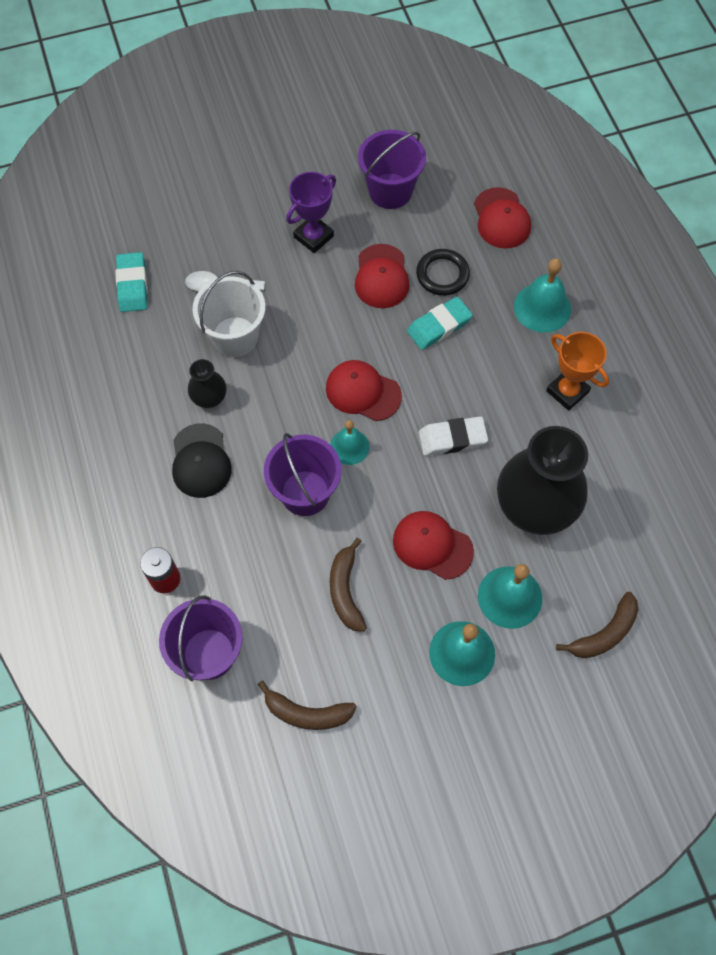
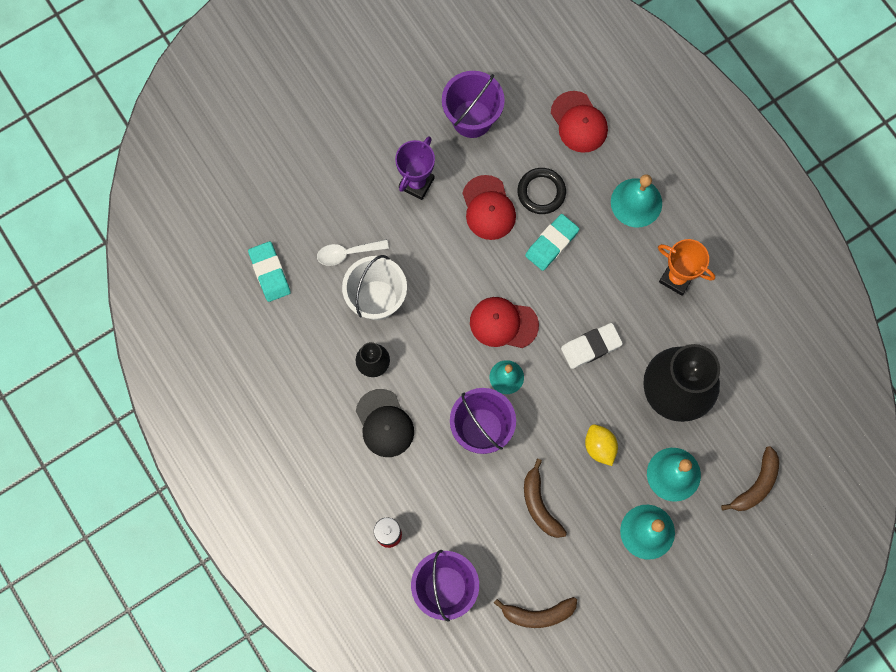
camera: 15 degrees left, 10 degrees up
red cap [393,511,474,580] -> yellow lemon [585,424,618,466]

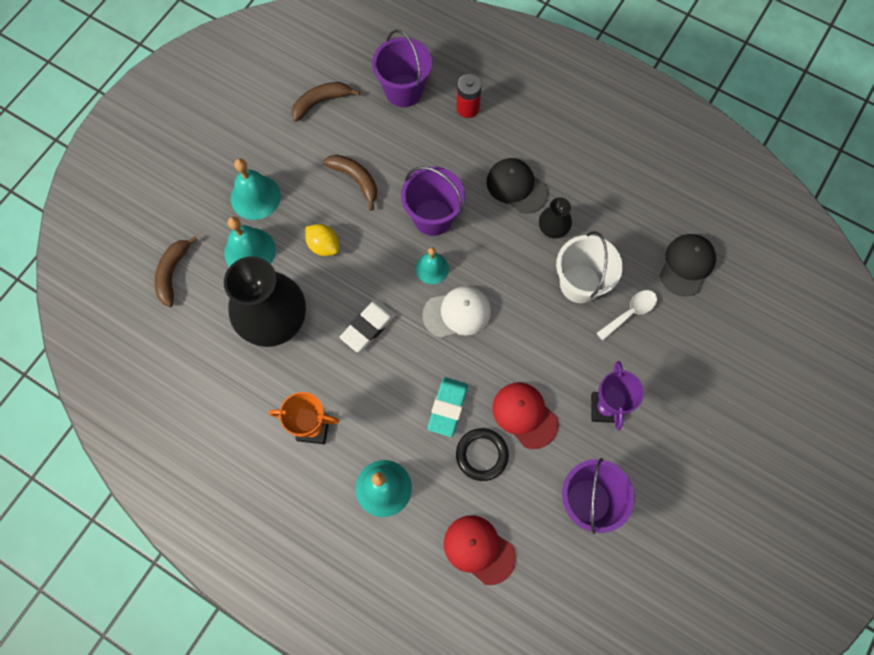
camera: 155 degrees right, 5 degrees down
turquoise eraser [248,241,291,302] -> black cap [659,234,716,296]
red cap [470,297,539,348] -> white cap [422,286,491,338]

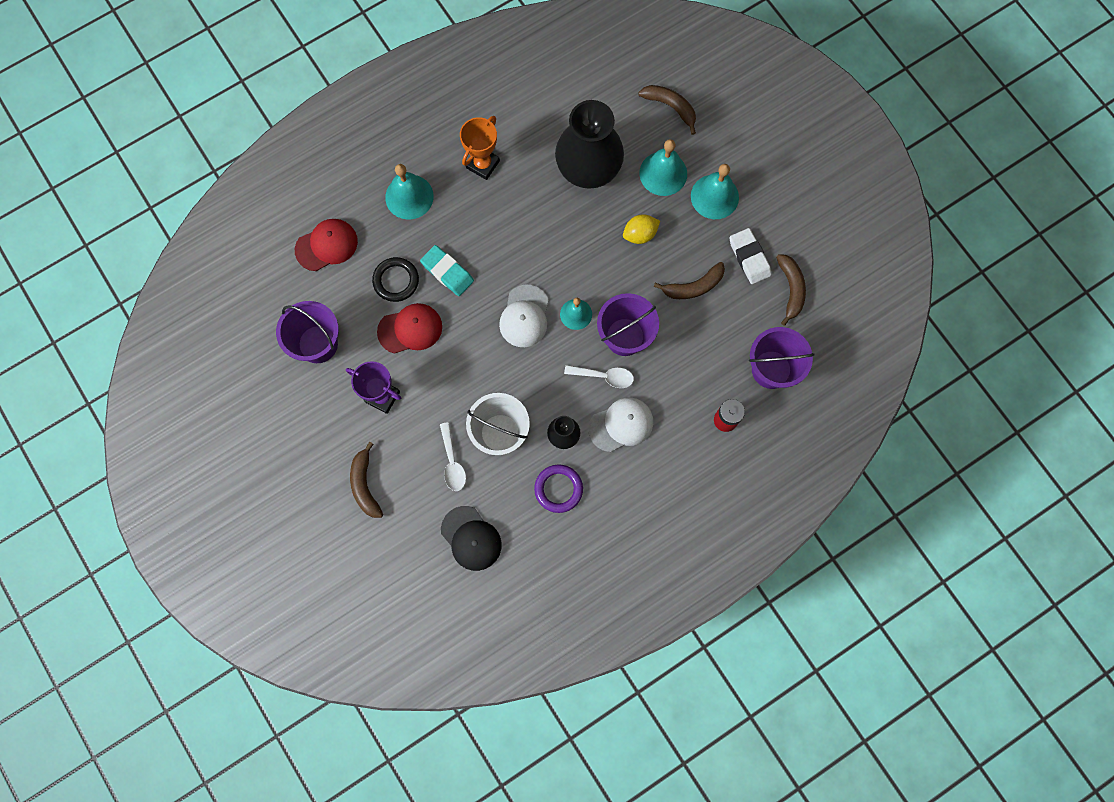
camera: 115 degrees right, 5 degrees up
white eraser [340,300,396,352] -> white eraser moved to [729,228,771,284]
black cap [487,158,548,214] -> white cap [588,397,653,452]
none -> brown banana [350,442,383,518]
none -> purple ring [534,464,583,513]
none -> white spoon [564,365,634,388]

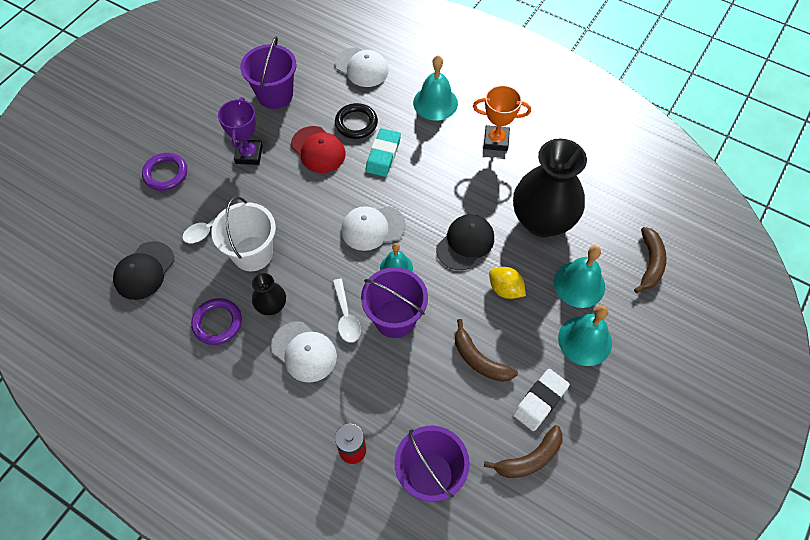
camera: 65 degrees right, 15 degrees down
red cap [295,219,358,271] -> white cap [335,48,389,87]
brown banana [350,442,383,518] -> purple ring [142,153,187,191]
none -> black cap [436,214,494,270]

